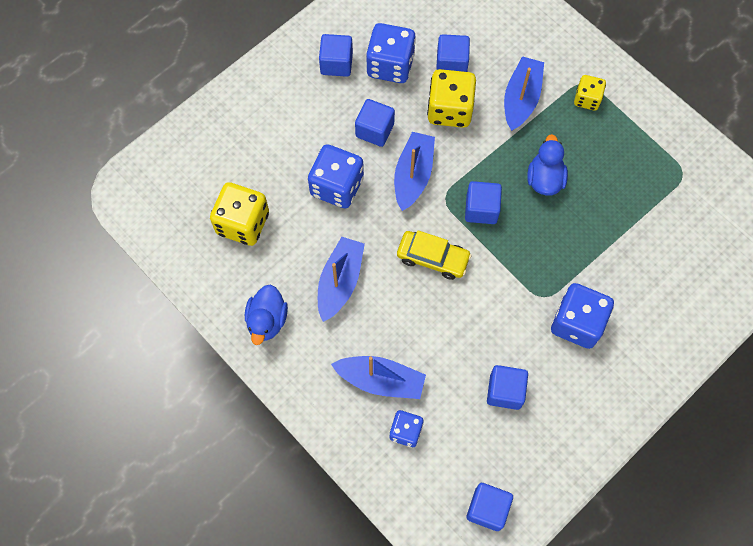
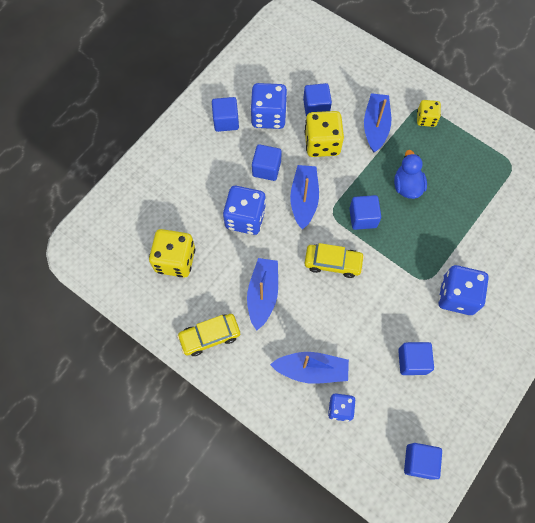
camera: 10 degrees left, 0 degrees up
blue duck [245,285,288,345] -> yellow car [177,314,240,356]

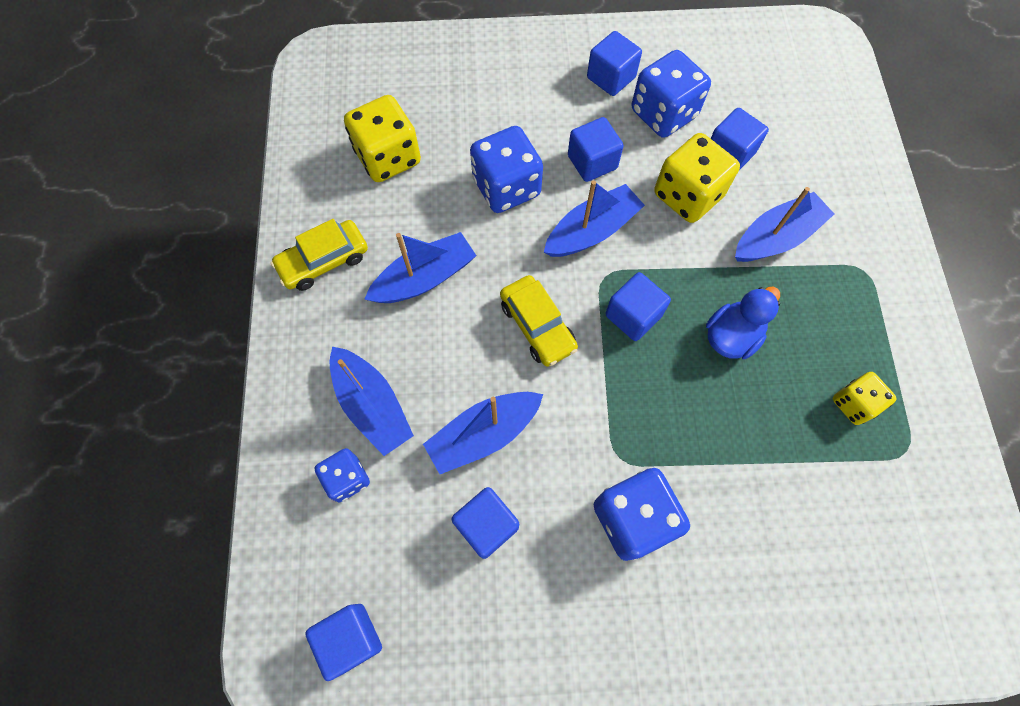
camera: 50 degrees right, 0 degrees up
yellow car [177,314,240,356] -> yellow car turned 60 degrees counterclockwise [271,219,368,291]
yellow dice [417,100,441,127] -> yellow dice moved to [833,372,897,425]
none -> blue boat [423,392,543,474]

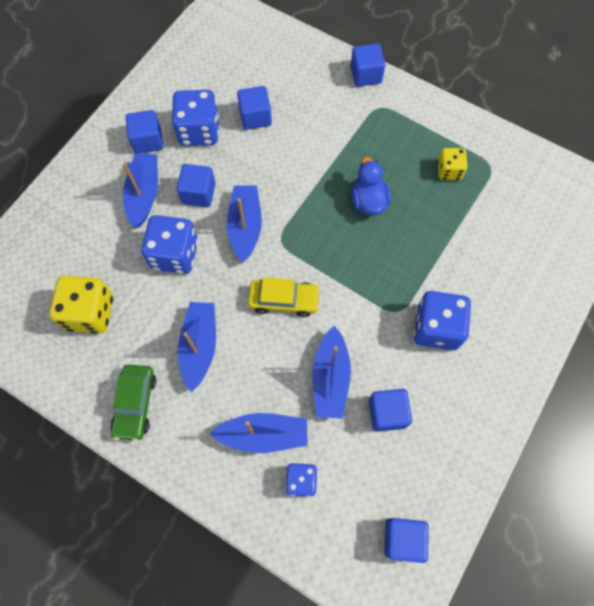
camera: 55 degrees left, 0 degrees up
yellow car [271,219,368,291] -> green car [111,365,156,442]
blue cube [605,272,671,341] -> blue cube moved to [350,43,385,87]
yellow dice [654,133,740,223] -> none
blue boat [735,187,834,262] -> blue boat moved to [123,153,158,228]

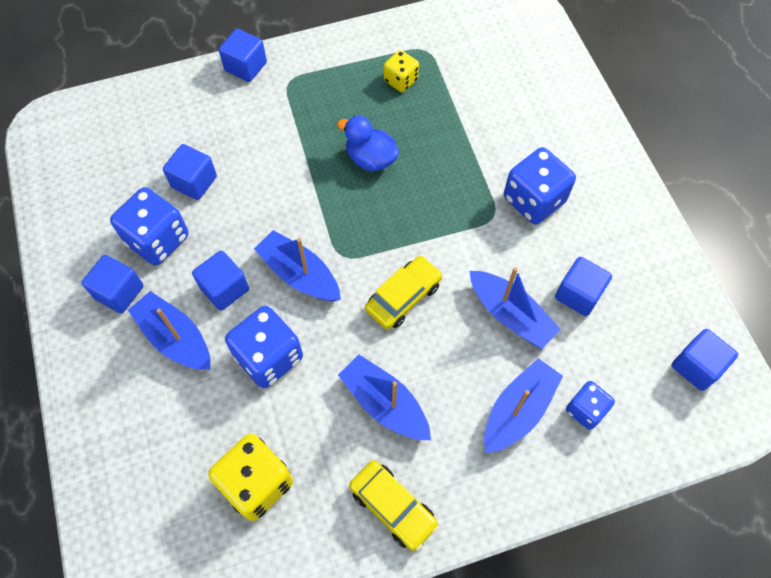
camera: 50 degrees left, 5 degrees down
green car [111,365,156,442] -> yellow car [349,460,439,551]

